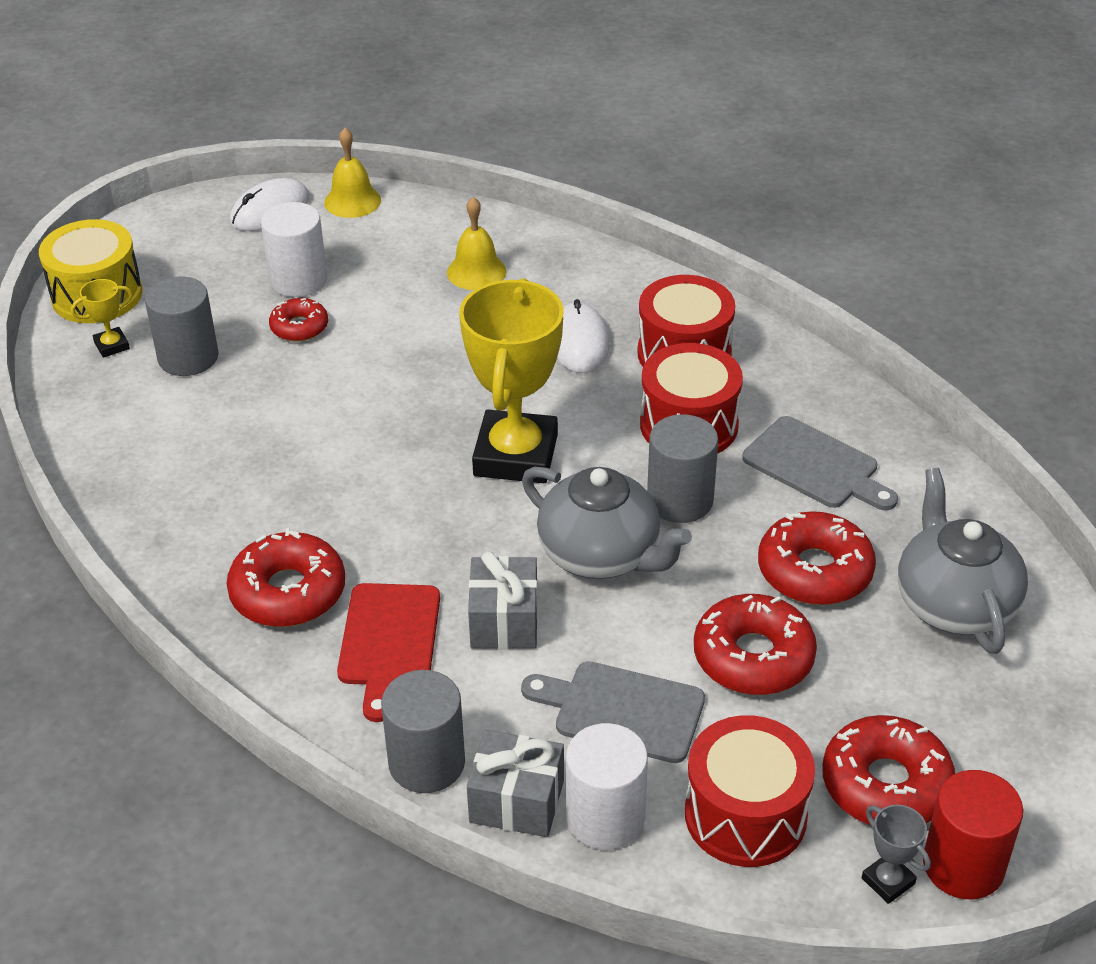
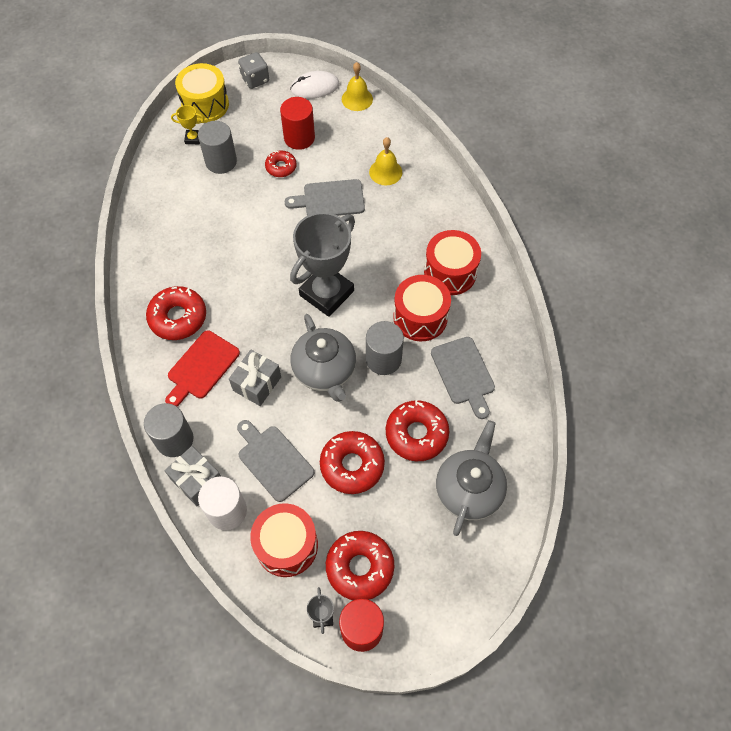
camera: 30 degrees right, 20 degrees up
white cylinder [261,202,327,297] -> red cylinder [280,97,315,150]
yellow trophy [459,278,564,483] -> grey trophy [290,212,355,317]
white mouse [557,299,610,373] -> none
none -> grey dice [238,52,269,89]
none -> grey cutting board [285,179,365,216]

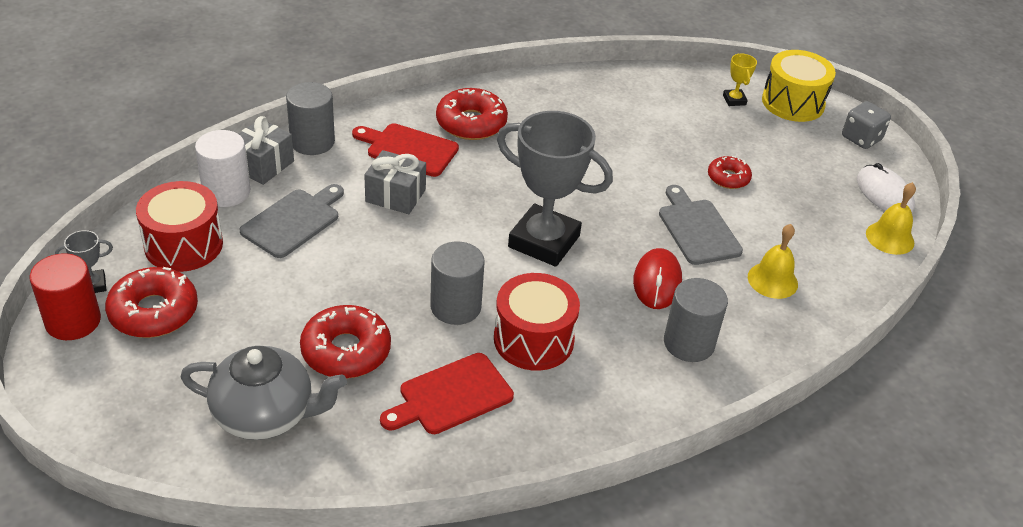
camera: 75 degrees right, 20 degrees down
grey cylinder [198,121,237,174] -> grey cylinder moved to [664,278,728,362]
red cylinder [280,97,315,150] -> none
grey teapot [291,314,356,402] -> none
red donut [320,431,385,494] -> none
red drum [424,230,481,295] -> none
grey cutting board [431,337,495,419] -> red cutting board [380,353,514,434]
none -> red mouse [633,248,682,309]

